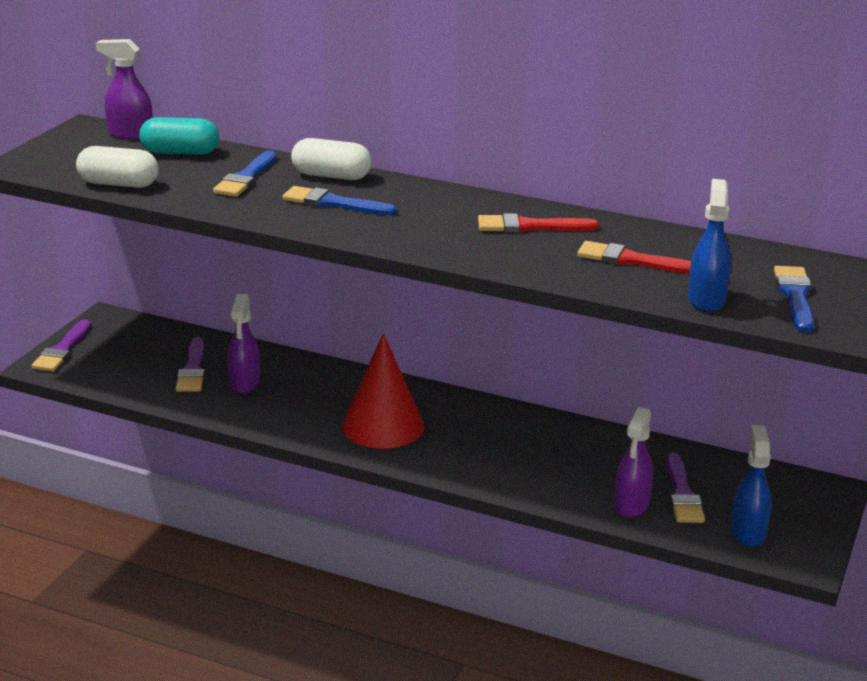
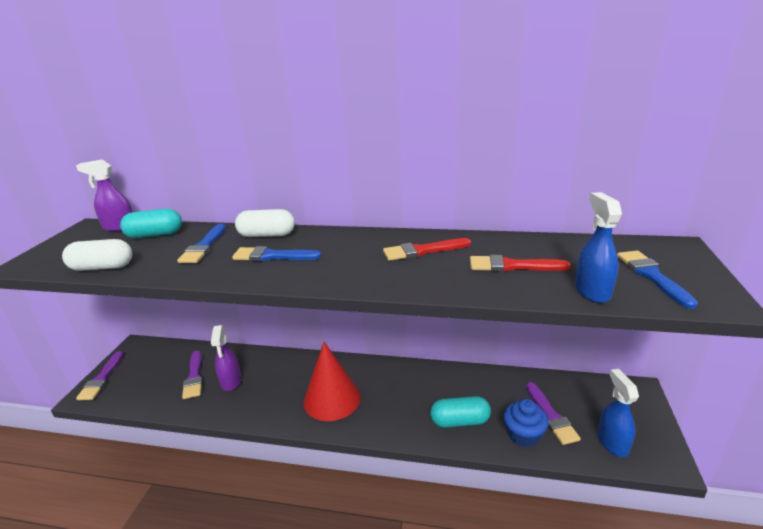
camera: 10 degrees left, 0 degrees up
purple spray bottle [614,407,653,518] -> blue cupcake [503,399,549,447]
none -> turquoise capsule [430,396,491,428]

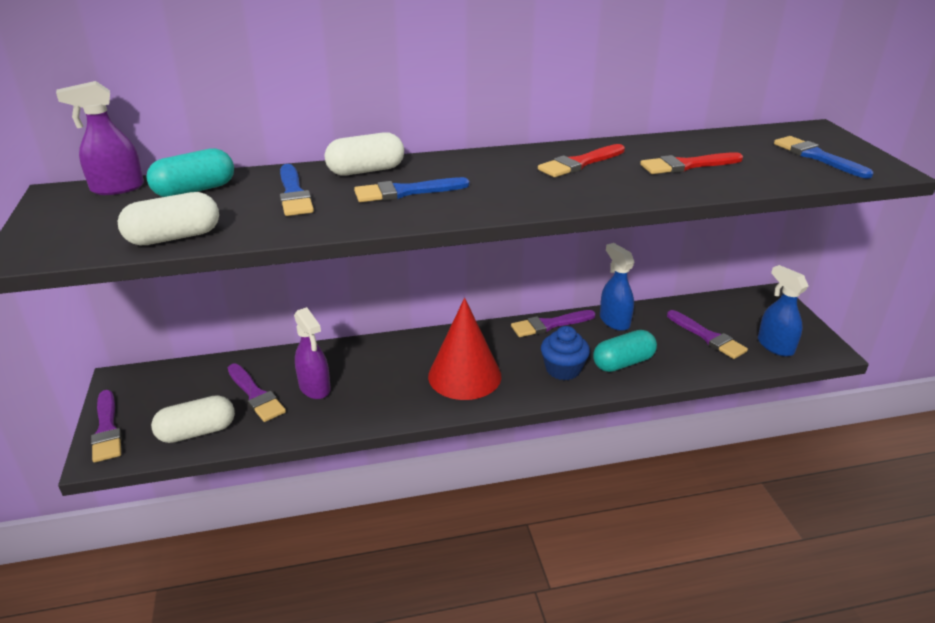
camera: 25 degrees left, 5 degrees up
blue cupcake [503,399,549,447] -> blue cupcake moved to [541,326,590,380]
blue spray bottle [575,192,622,303] -> blue spray bottle moved to [600,243,635,331]
none -> white capsule [151,395,235,443]
none -> purple brush [511,310,596,337]

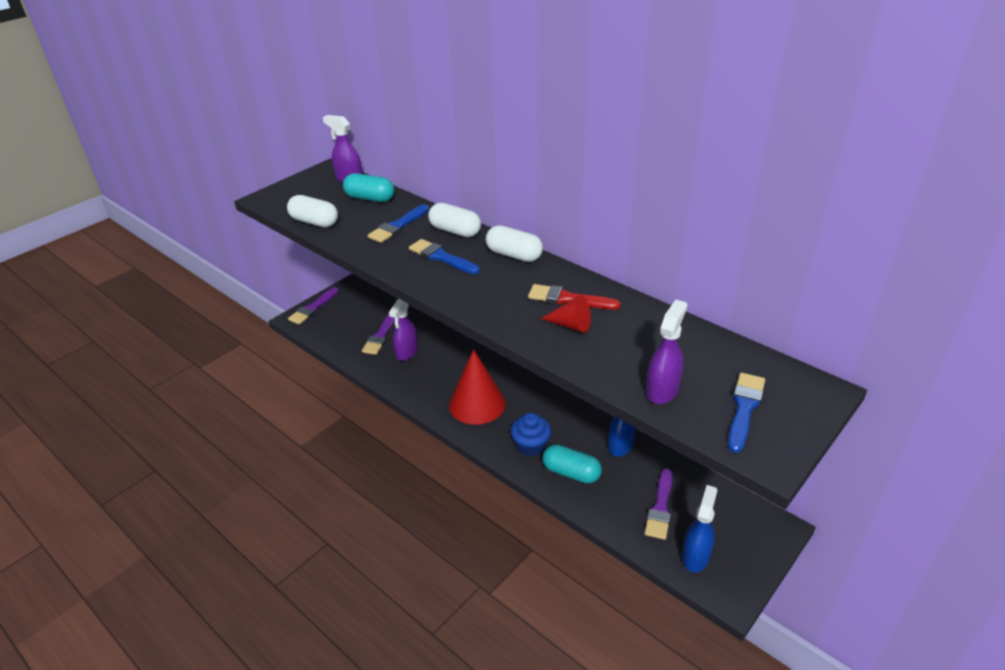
camera: 55 degrees right, 5 degrees up
white capsule [151,395,235,443] -> white capsule moved to [486,225,543,262]
purple brush [511,310,596,337] -> none
red brush [640,152,743,174] -> none
none -> red cone [540,295,591,333]
none -> purple spray bottle [646,300,687,404]

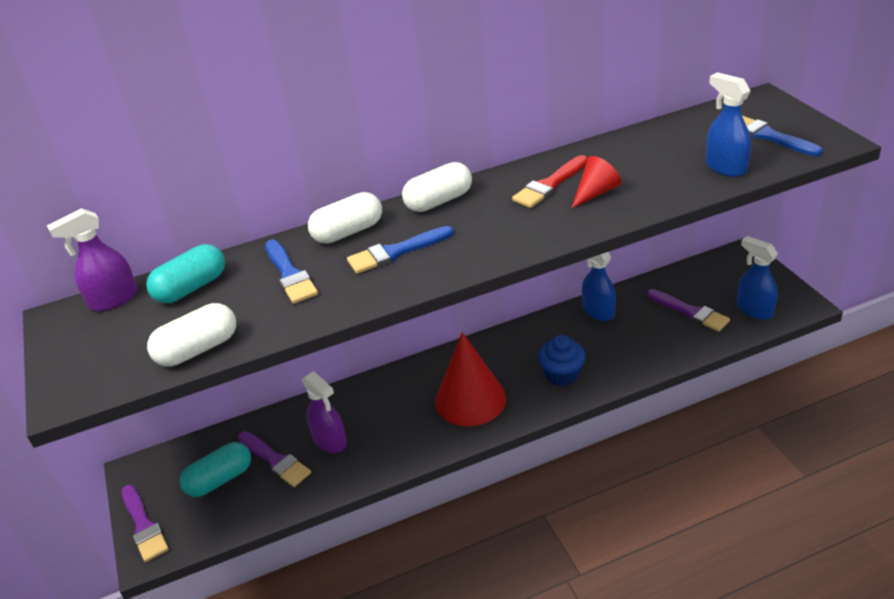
camera: 60 degrees left, 0 degrees up
turquoise capsule [543,444,602,484] -> turquoise capsule moved to [180,442,251,497]
purple spray bottle [646,300,687,404] -> blue spray bottle [706,72,751,177]

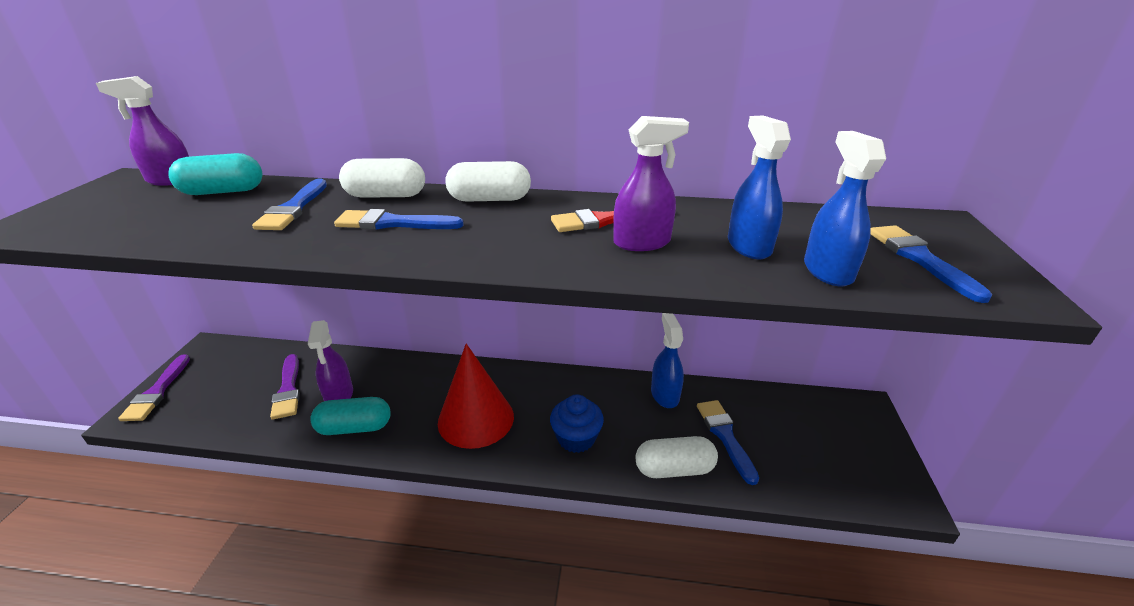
camera: 25 degrees right, 5 degrees down
white capsule [147,303,236,367] -> white capsule moved to [636,436,718,478]
turquoise capsule [180,442,251,497] -> turquoise capsule moved to [310,397,391,435]
red cone [571,156,621,209] -> purple spray bottle [613,116,689,251]
purple brush [647,289,730,332] -> none
blue spray bottle [737,236,778,319] -> blue spray bottle moved to [728,115,791,259]
none -> blue brush [697,400,759,485]

